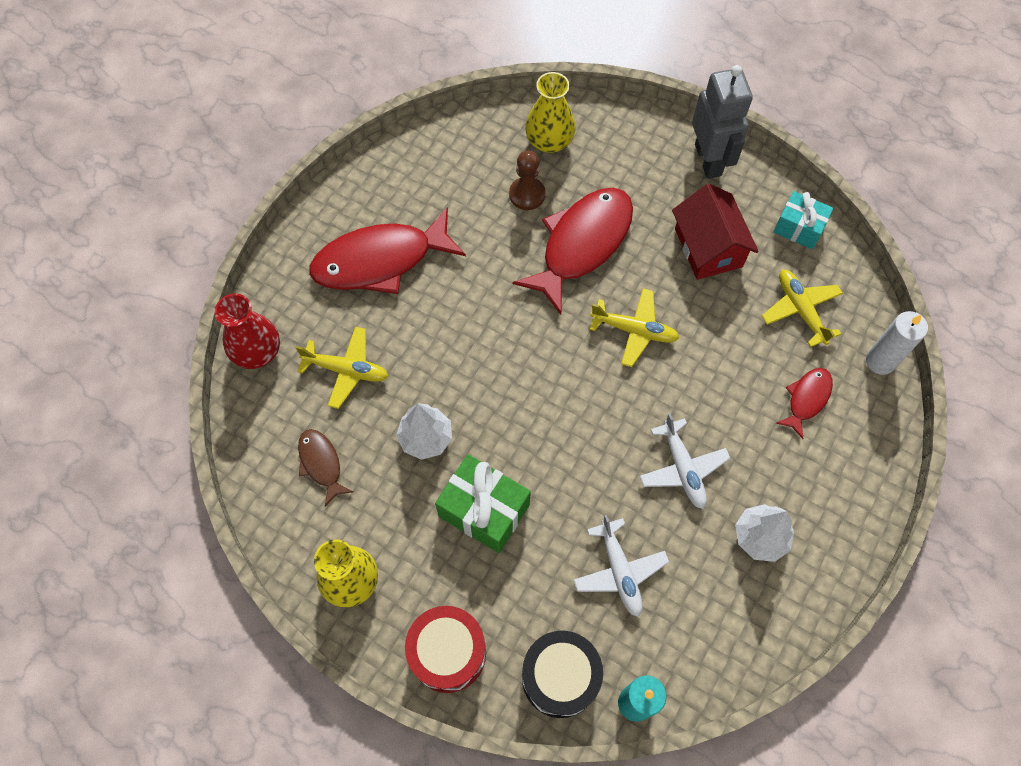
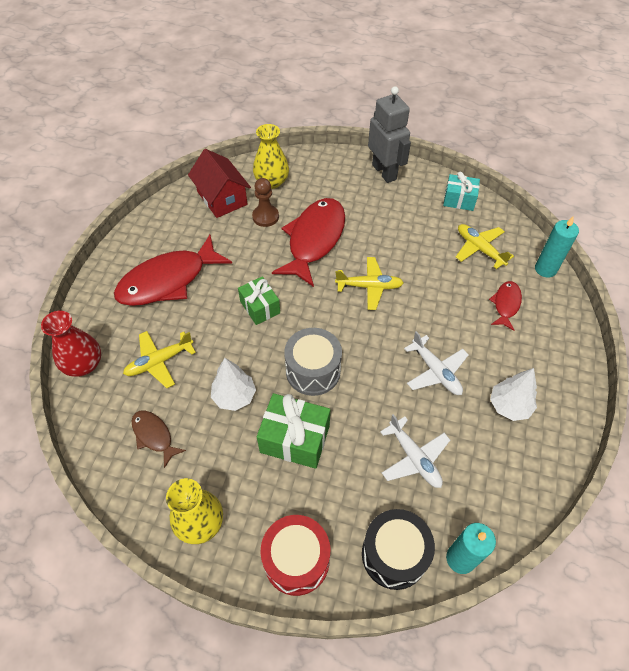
camera: 15 degrees left, 10 degrees down
yellow plane [296,327,389,409] -> yellow plane turned 150 degrees clockwise [123,331,196,388]
red house [672,184,759,280] -> red house moved to [188,149,251,218]
white candle [866,311,928,375] -> turquoise candle [535,216,579,278]
none -> green gift [238,276,280,325]
none -> grey drum [284,328,342,396]

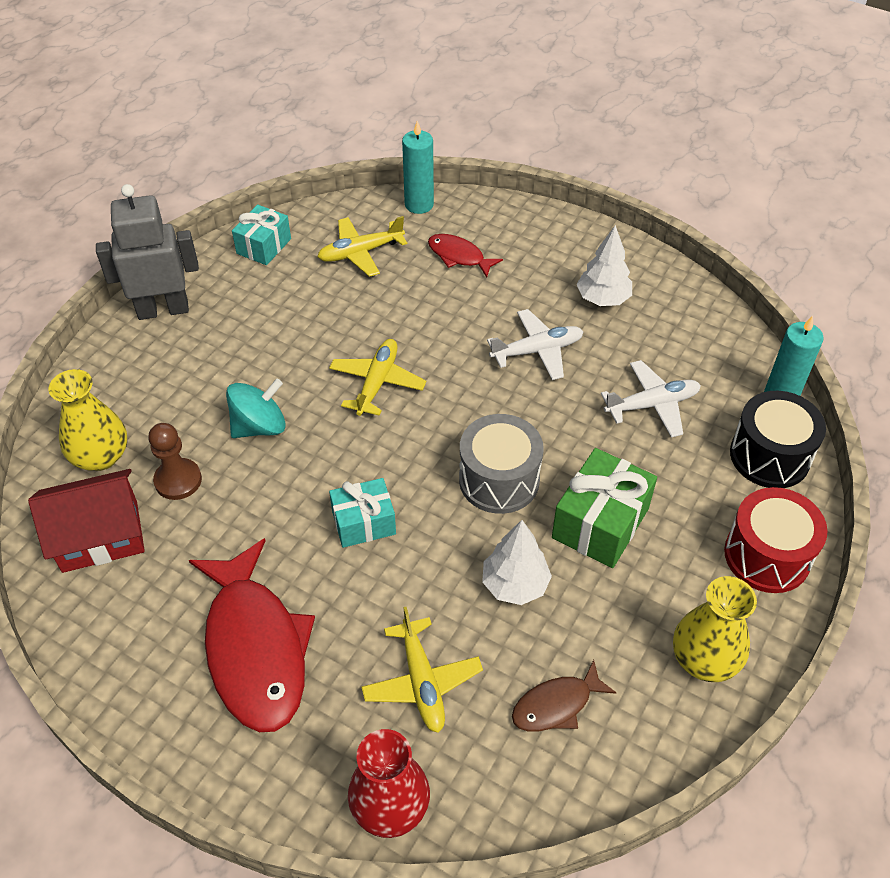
camera: 75 degrees left, 5 degrees down
green gift [238,276,280,325] -> turquoise gift [329,478,396,548]
red fish [272,198,345,287] -> turquoise spinning top [226,379,286,438]

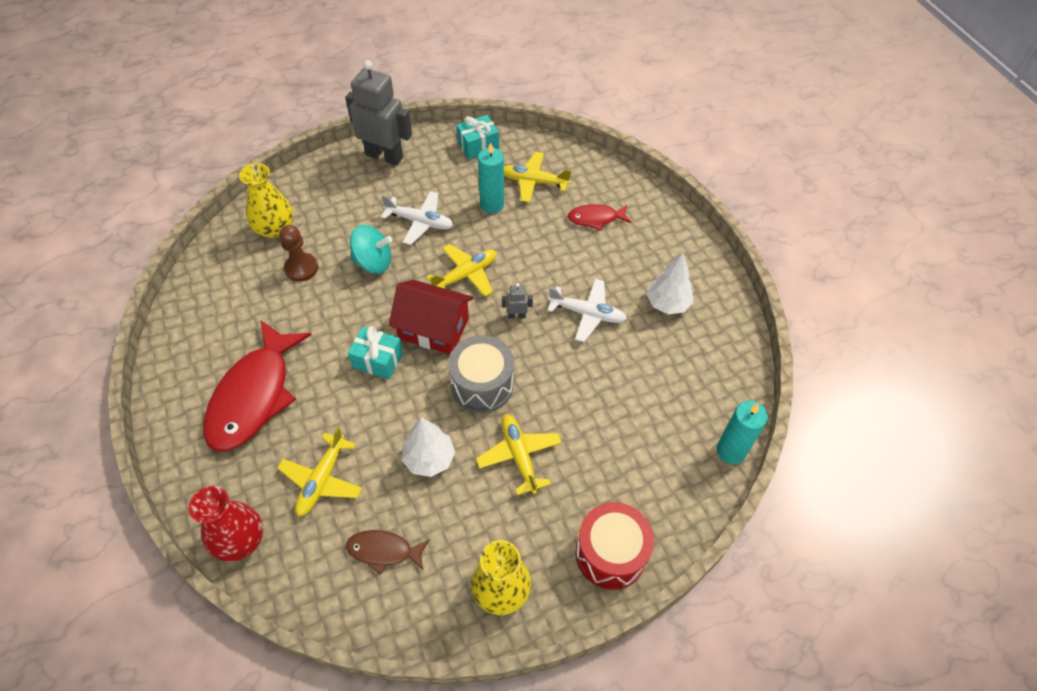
camera: 35 degrees right, 5 degrees up
red house [28,469,145,573] -> red house moved to [389,280,473,354]
turquoise candle [402,121,434,214] -> turquoise candle moved to [478,142,504,213]
red fish [428,234,503,278] -> red fish turned 75 degrees counterclockwise [567,204,631,231]
green gift [552,448,657,568] -> yellow plane [476,414,562,495]
white plane [601,360,701,438] -> white plane moved to [381,191,453,245]
black drum [730,391,826,488] -> none
none -> grey robot [502,283,533,319]

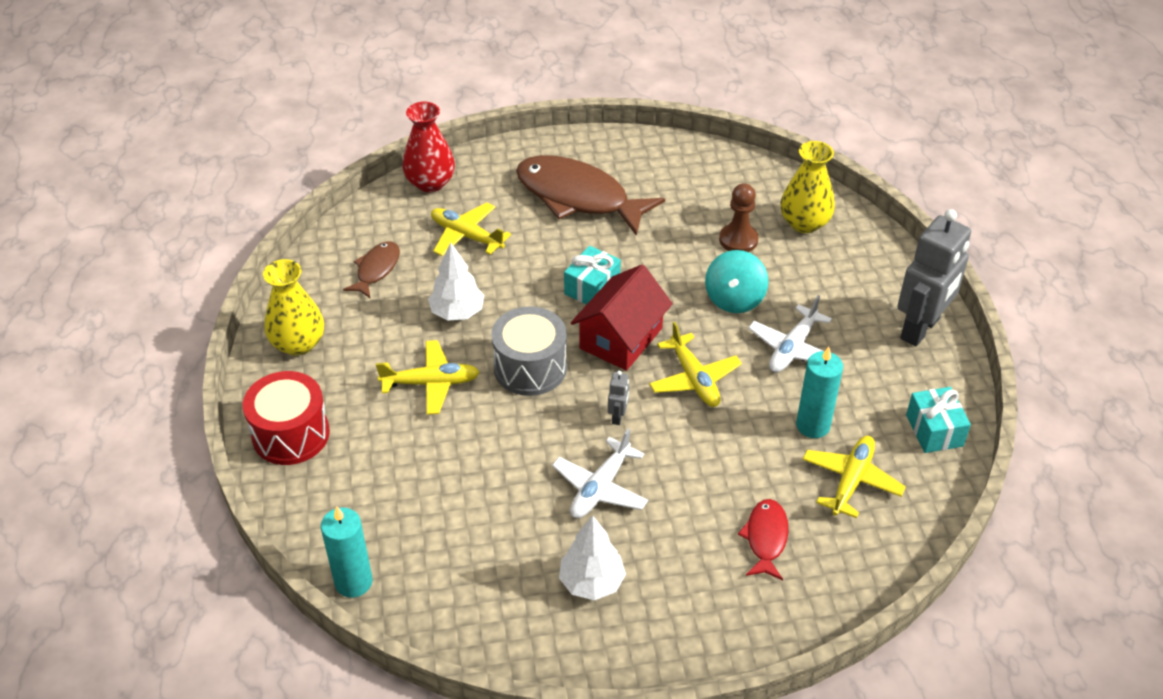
camera: 105 degrees right, 10 degrees down
red fish [203,321,311,452] -> brown fish [516,155,665,236]

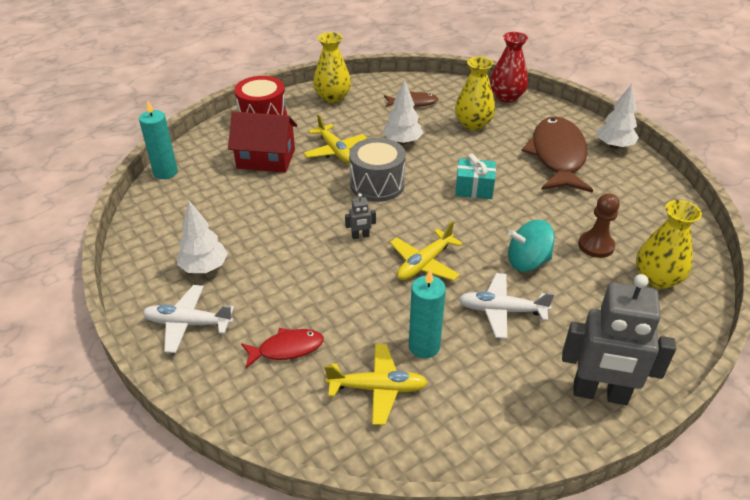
camera: 65 degrees right, 5 degrees down
yellow plane [431,202,511,256] -> yellow vase [455,57,495,130]
white plane [552,428,648,518] -> white plane moved to [142,285,234,353]
red house [571,265,673,371] -> red house moved to [228,111,297,173]
turquoise gift [906,387,971,453] -> none
none -> white tree [597,84,639,149]

